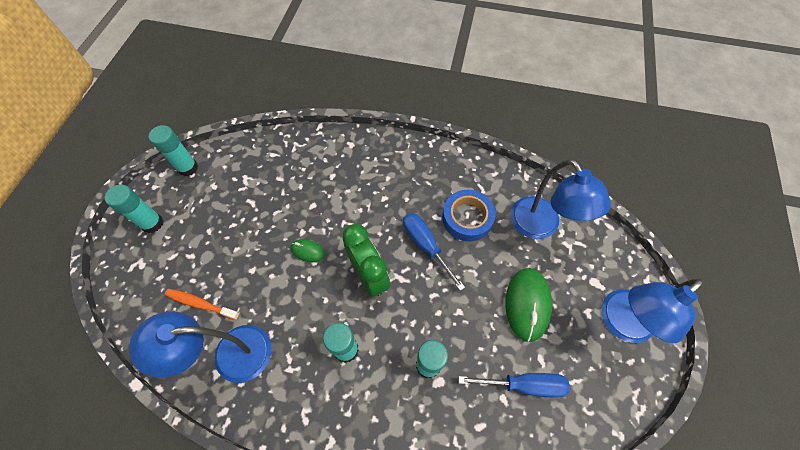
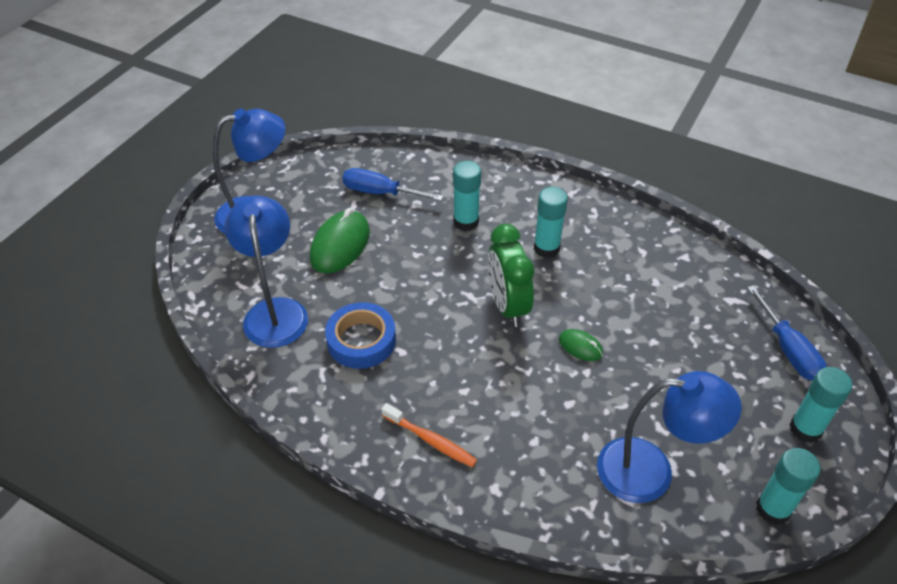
camera: 165 degrees left, 15 degrees down
blue lamp [129,311,271,383] -> blue lamp moved to [597,371,742,503]
orange toothbrush [165,289,240,320] -> orange toothbrush moved to [381,403,477,467]
blue screwdriver [403,213,465,291] -> blue screwdriver moved to [747,285,827,381]

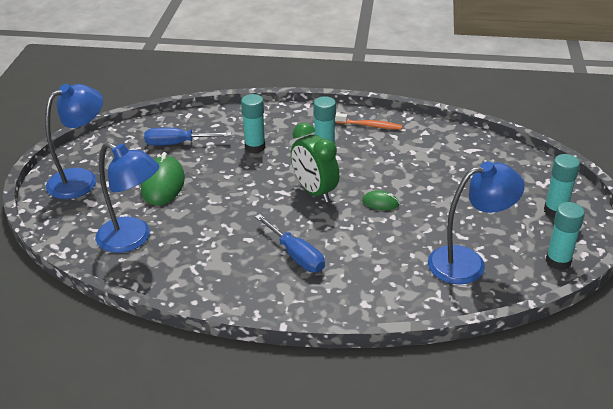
camera: 20 degrees left, 10 degrees down
blue lamp [225,196,308,348] -> blue lamp turned 150 degrees clockwise [95,142,159,253]
blue tape [325,302,396,369] -> none
orange toothbrush [381,403,477,467] -> orange toothbrush moved to [335,113,402,130]
blue screwdriver [747,285,827,381] -> blue screwdriver moved to [255,214,325,272]

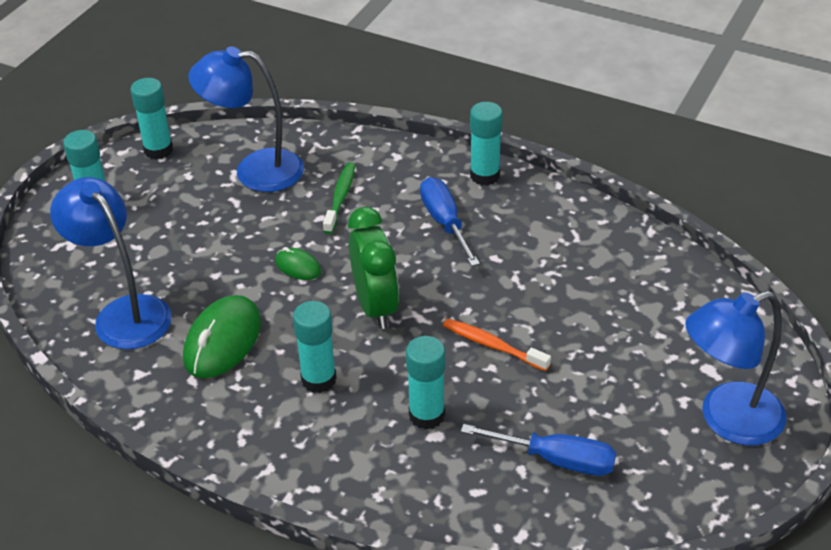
camera: 160 degrees left, 5 degrees up
blue lamp [95,142,159,253] -> blue lamp moved to [50,177,172,349]
green mouse [141,152,185,205] -> green mouse moved to [183,295,261,378]
orange toothbrush [335,113,402,130] -> orange toothbrush moved to [443,318,551,371]
none -> green toothbrush [323,162,355,234]
none -> turquoise glue stick [470,102,503,185]

